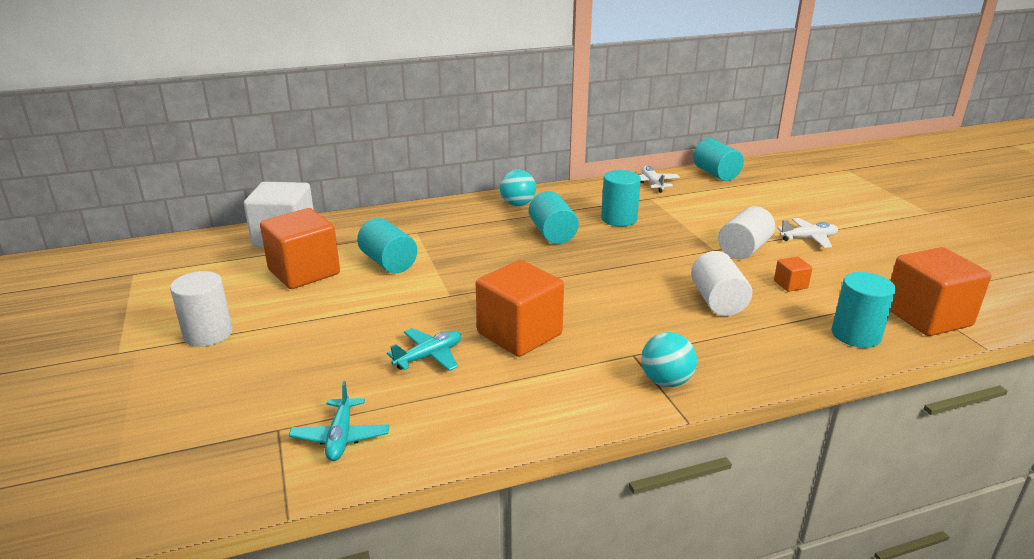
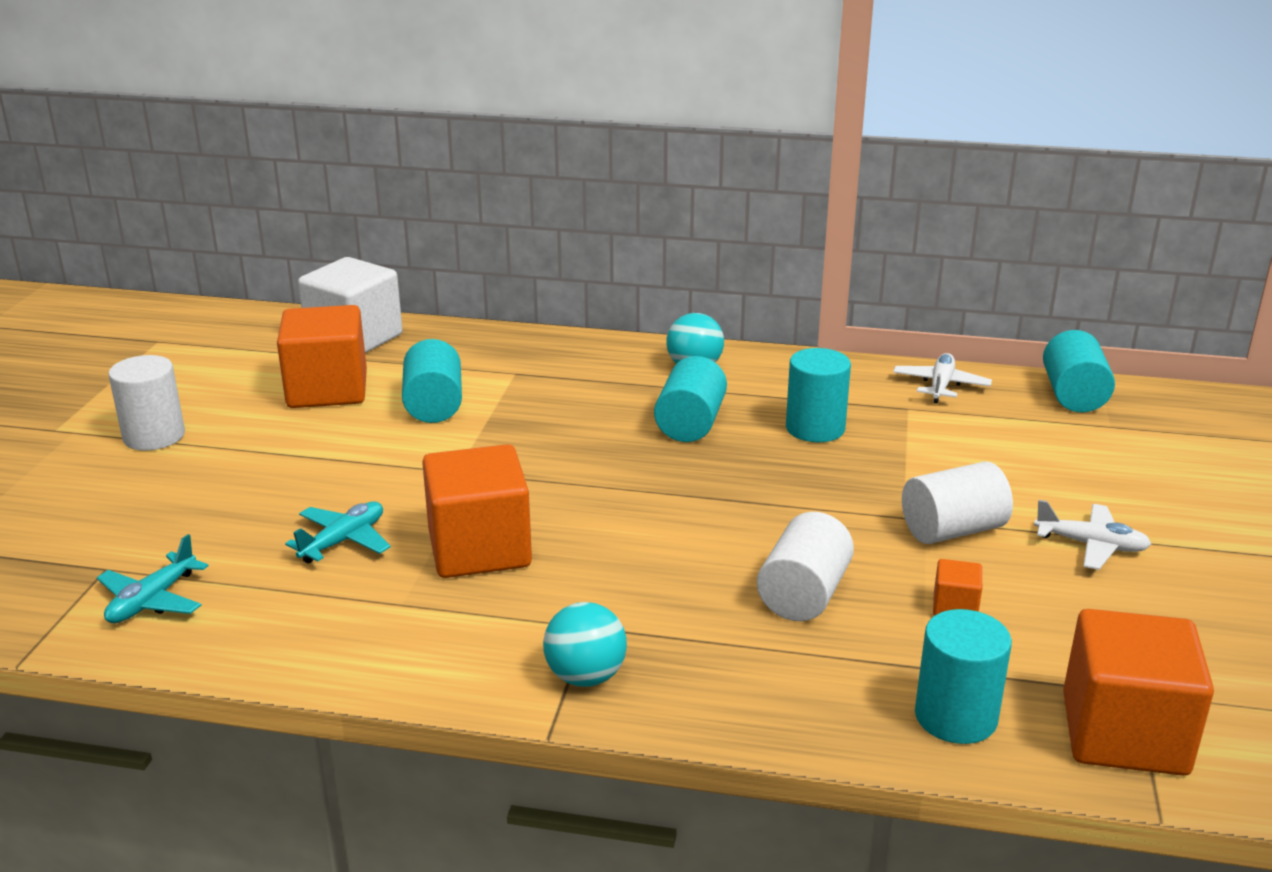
camera: 30 degrees right, 0 degrees up
turquoise plane [387,328,461,371] -> turquoise plane turned 45 degrees counterclockwise [285,501,391,564]

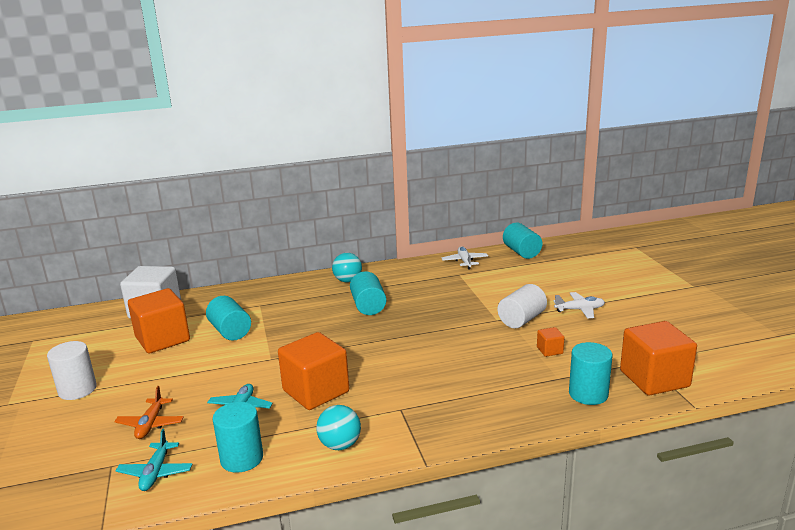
camera: 25 degrees left, 5 degrees down
turquoise ball [543,602,627,687] -> turquoise ball moved to [316,405,361,450]
white cylinder [757,512,854,621] -> none
turquoise cylinder [786,348,851,442] -> turquoise cylinder moved to [212,402,263,473]
none -> orange plane [114,386,184,439]

